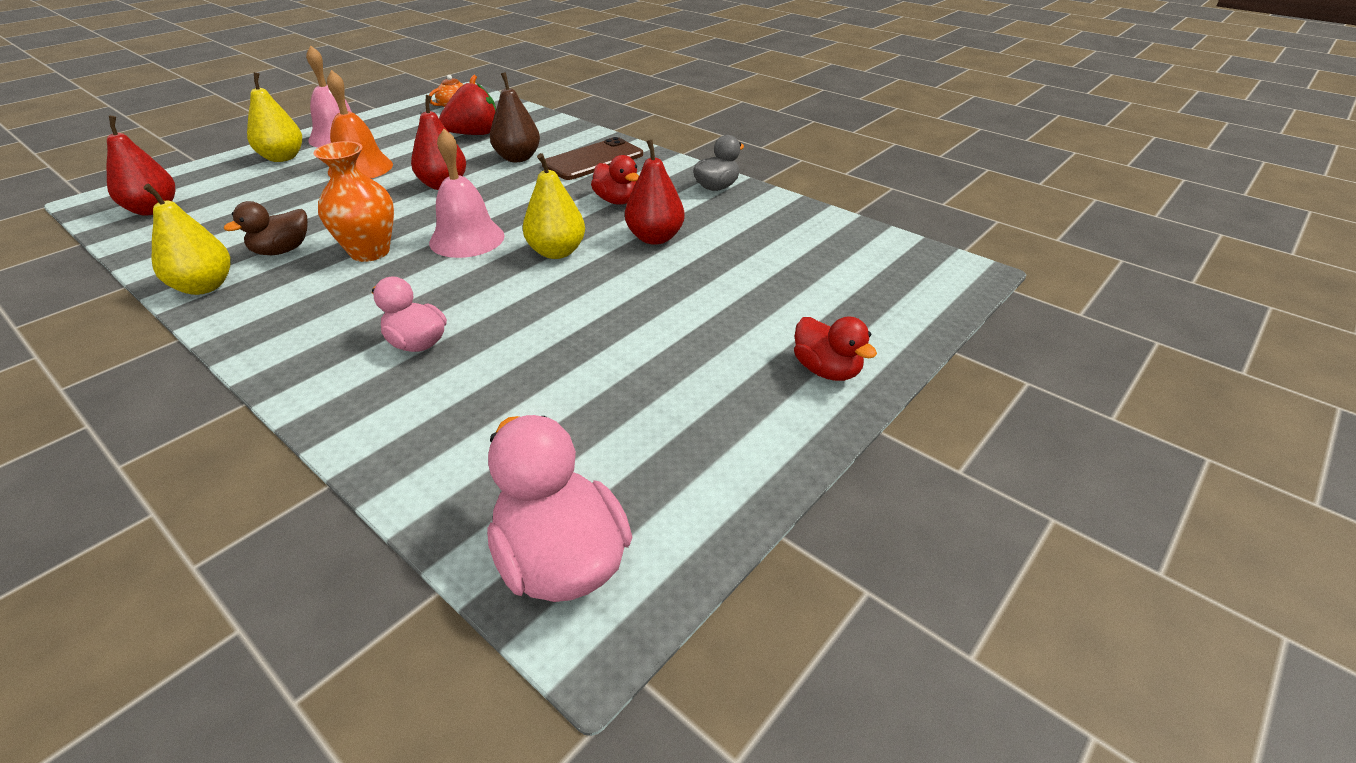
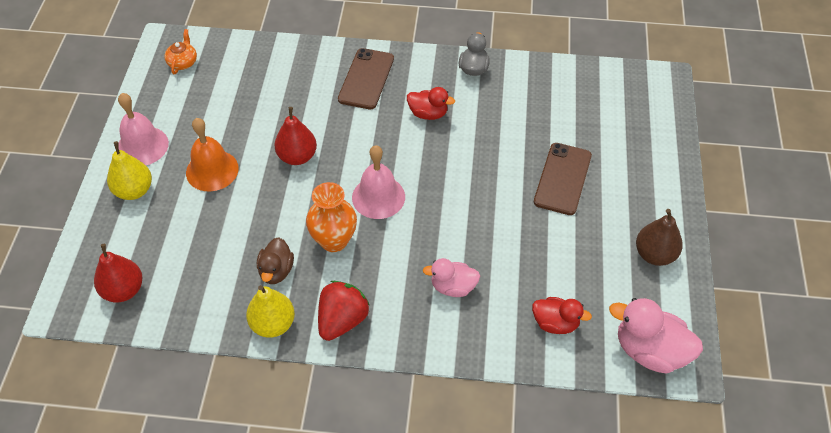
camera: 35 degrees left, 15 degrees up
red strawberry [439,83,496,135] -> red strawberry moved to [318,281,370,341]
brown pear [490,72,540,162] -> brown pear moved to [636,209,683,266]
yellow pear [523,153,585,259] -> none
red pear [625,140,685,245] -> none
red duck [794,316,877,381] -> red duck moved to [532,297,592,334]
none -> brown phone [534,143,592,215]

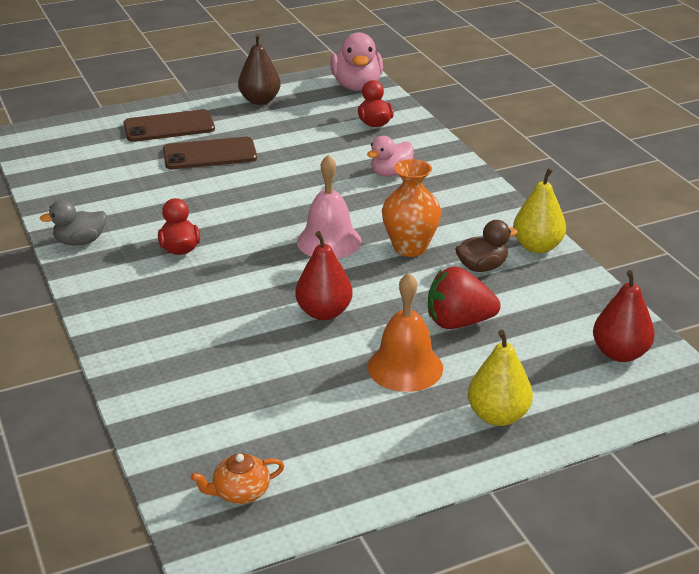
camera: 120 degrees left, 20 degrees down
pink bell [118,93,169,165] -> none
red strawberry [318,281,370,341] -> red strawberry moved to [428,266,501,329]
brown phone [338,48,394,109] -> brown phone moved to [123,109,215,142]
pink duck [423,258,480,297] -> pink duck turned 75 degrees clockwise [367,136,414,177]

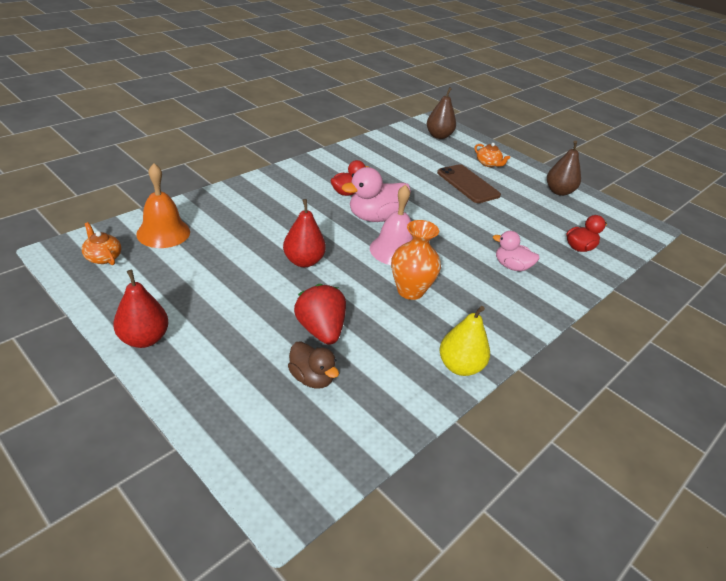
camera: 65 degrees right, 5 degrees up
grey duck [40,200,107,246] -> none
brown phone [123,109,215,142] -> orange teapot [475,143,510,167]
pink duck [330,32,383,91] -> pink duck moved to [342,167,411,222]
orange bell [368,273,443,392] -> orange bell moved to [136,163,190,248]
brown duck [455,220,518,272] -> brown duck moved to [288,341,339,389]
yellow pear [468,330,533,426] -> none
red pear [593,270,655,362] -> red pear moved to [113,270,169,348]
none -> brown pear [426,87,456,139]

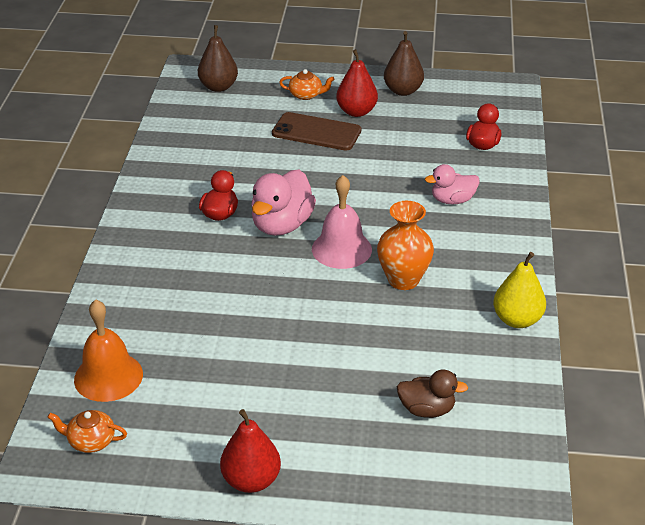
camera: 35 degrees left, 0 degrees up
red pear [283,199,326,267] -> red pear moved to [336,49,378,117]
red strawberry [294,284,346,345] -> none

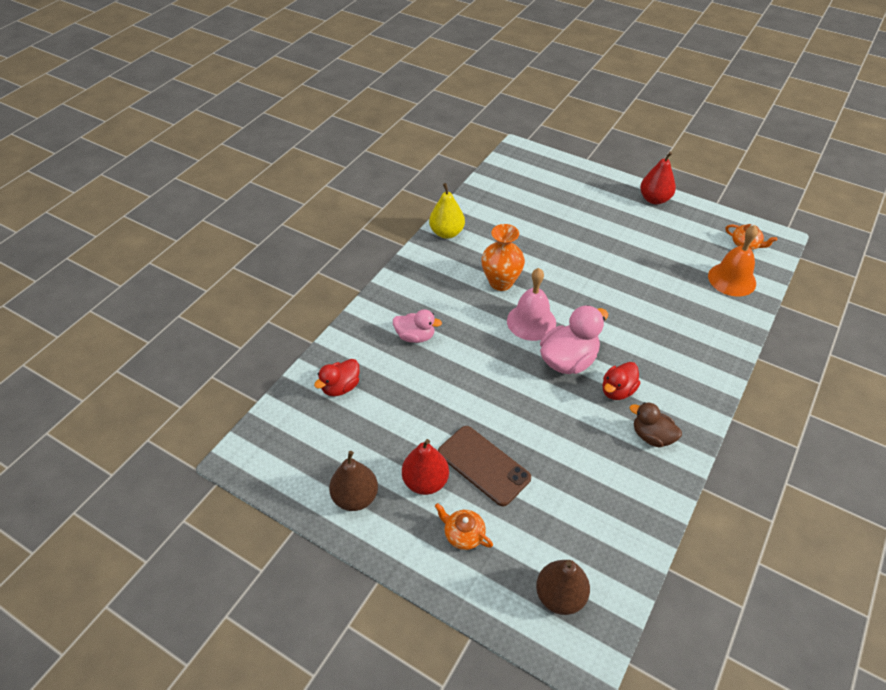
camera: 155 degrees left, 10 degrees up
brown duck [397,370,468,418] -> brown duck moved to [630,402,682,448]

